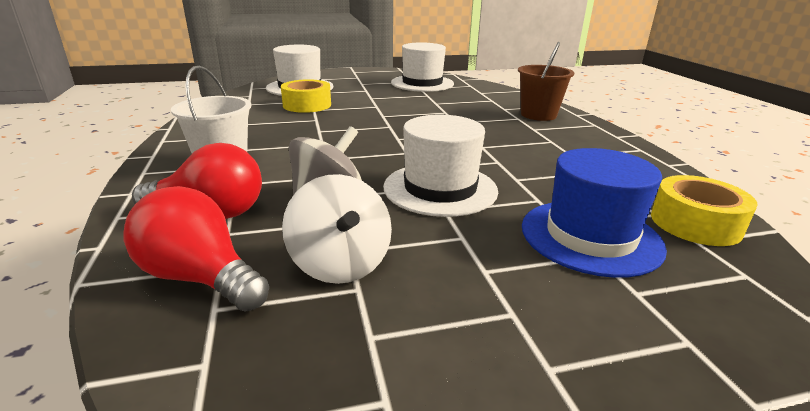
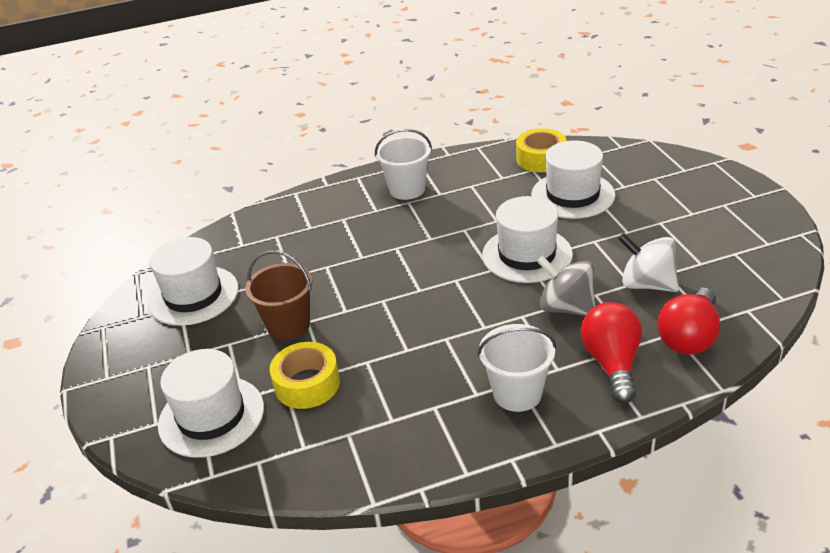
camera: 90 degrees left, 10 degrees up
white spinning top [282,174,392,284] -> white spinning top turned 120 degrees counterclockwise [618,233,679,292]
brown bucket [518,42,574,121] -> brown bucket moved to [245,250,313,340]
blue hat [522,148,667,278] -> white hat [531,140,615,219]
none -> white bucket [375,129,432,200]

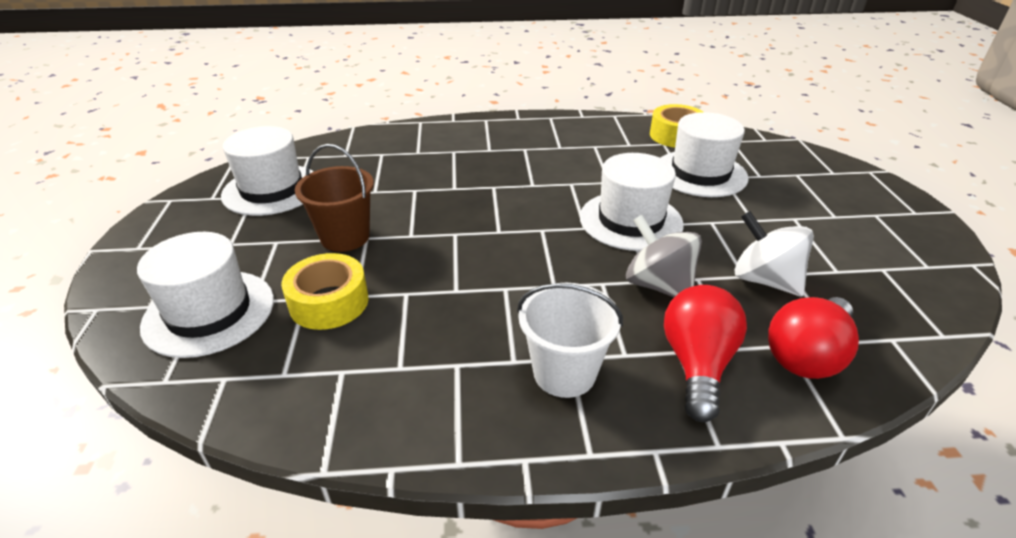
camera: 10 degrees right, 0 degrees up
white bucket [375,129,432,200] -> none

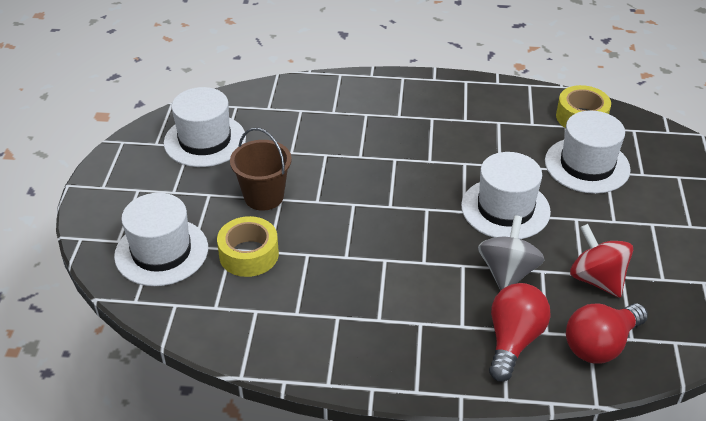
camera: 10 degrees right, 5 degrees up
white bucket [517,283,623,398] -> none
grey spinning top [626,215,702,297] -> grey spinning top turned 45 degrees clockwise [478,215,545,291]
white spinning top [734,211,814,296] -> red spinning top [570,224,633,298]

